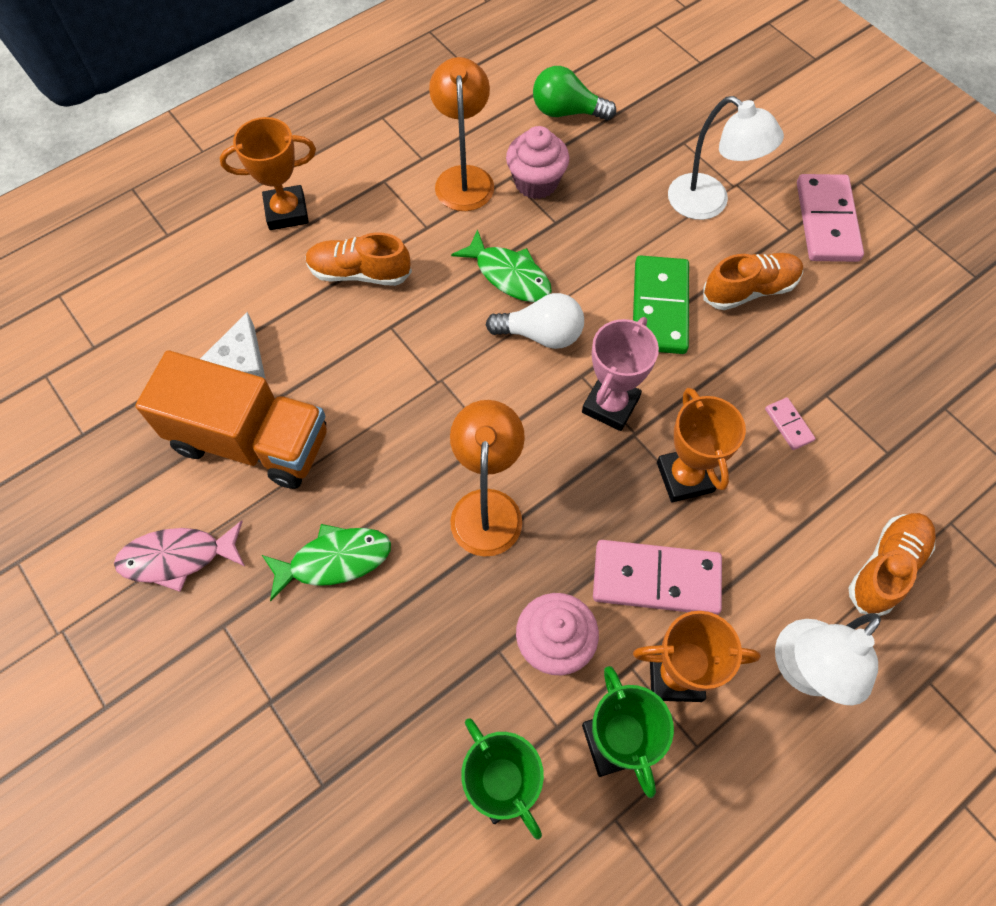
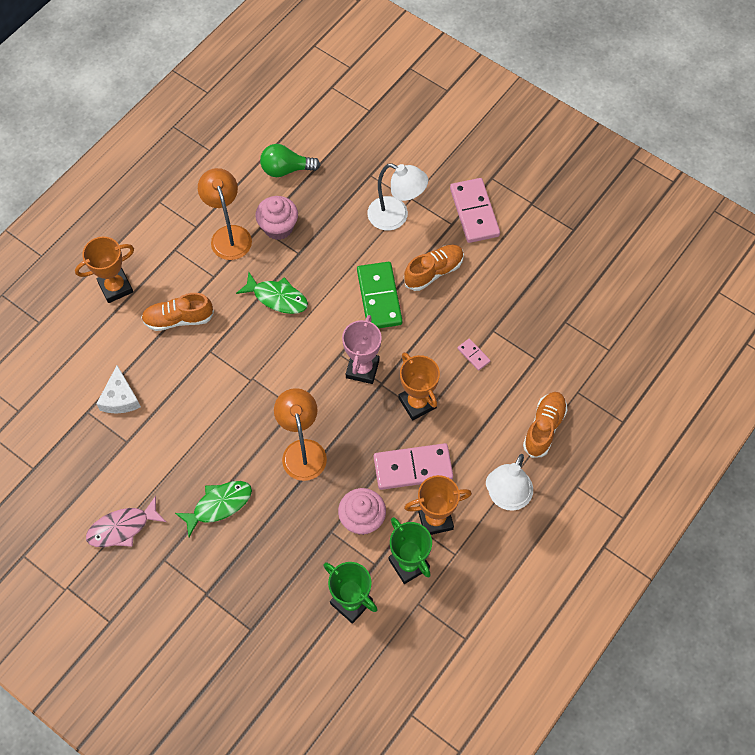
camera: 15 degrees left, 0 degrees up
orange truck [135,350,327,489] -> none
white light bulb [486,293,584,349] -> none

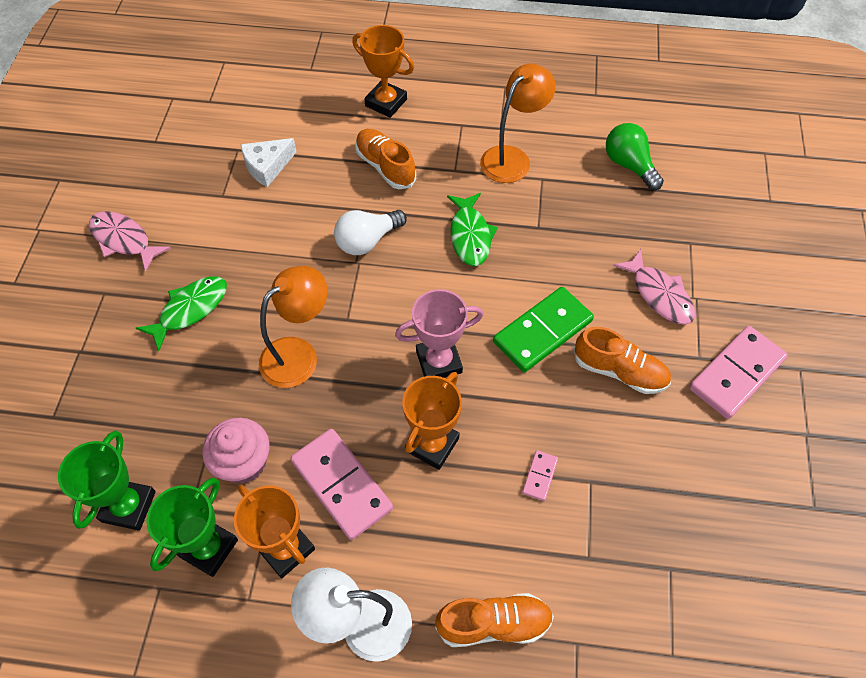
camera: 60 degrees right, 5 degrees down
green fish [175,481,252,537] -> green fish turned 75 degrees counterclockwise [136,276,227,351]
pink cupcake [255,196,298,240] -> none
white lamp [367,163,428,231] -> pink fish [613,249,695,325]
none -> white light bulb [334,210,407,255]

